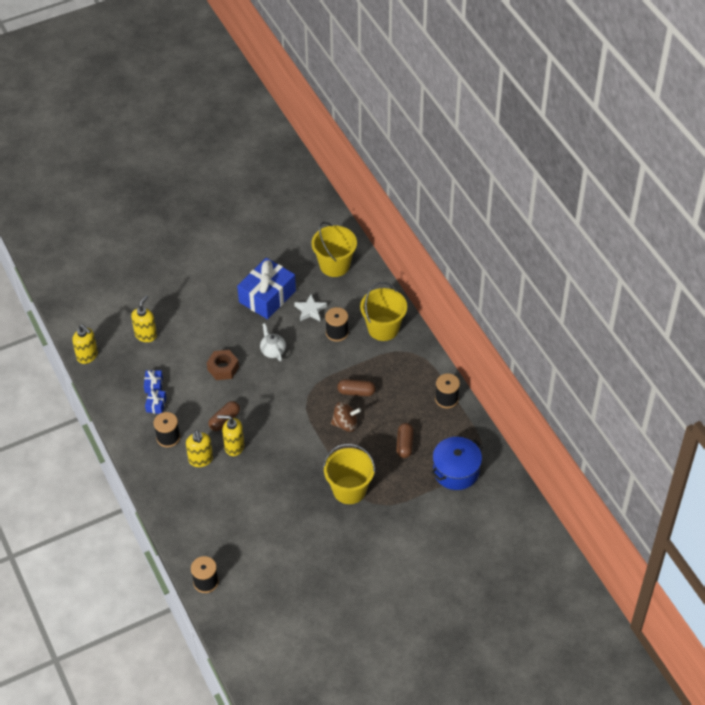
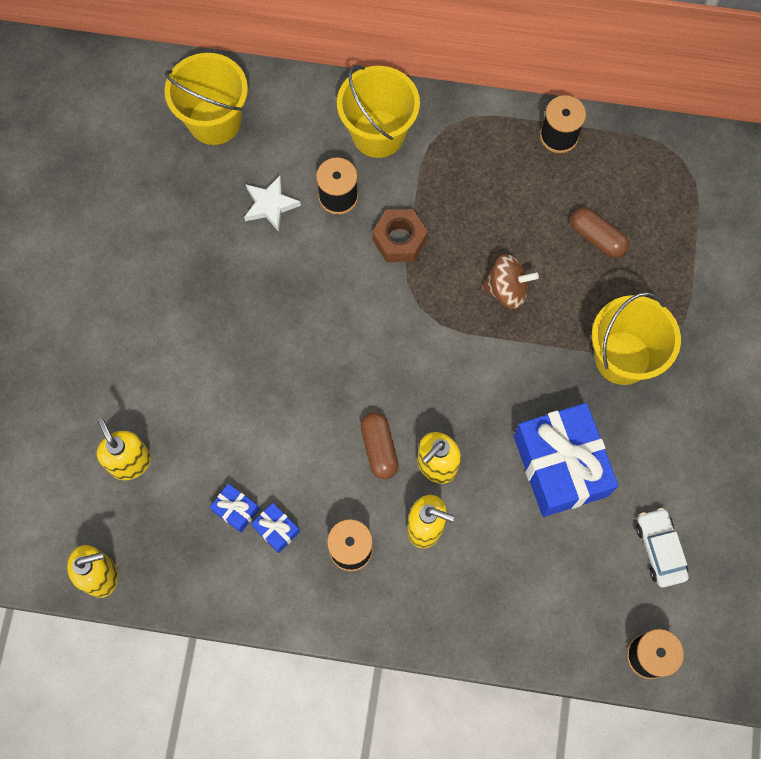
camera: 55 degrees left, 20 degrees up
brown nut [207,350,239,380] -> brown nut moved to [372,209,428,262]
blue gift [237,258,296,319] -> blue gift moved to [514,403,619,517]
white teapot [260,323,286,361] -> none
brown spinning top [331,402,361,432] -> brown spinning top turned 60 degrees clockwise [482,254,539,309]
brown capsule [337,379,375,396] -> none
blue pot [431,437,483,490] -> none
none -> white car [636,508,689,587]

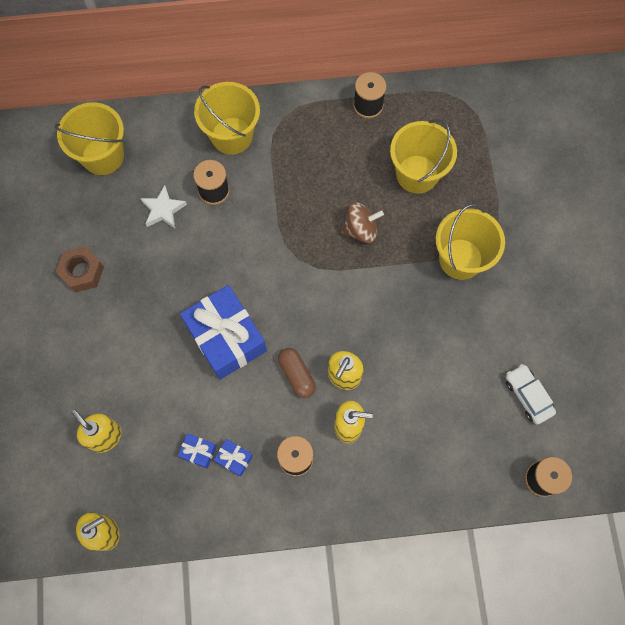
camera: 15 degrees left, 0 degrees up
brown nut [372,209,428,262] -> brown nut moved to [56,246,104,292]
blue gift [514,403,619,517] -> blue gift moved to [180,285,267,380]
brown capsule [570,208,629,258] -> yellow bucket [390,119,457,194]

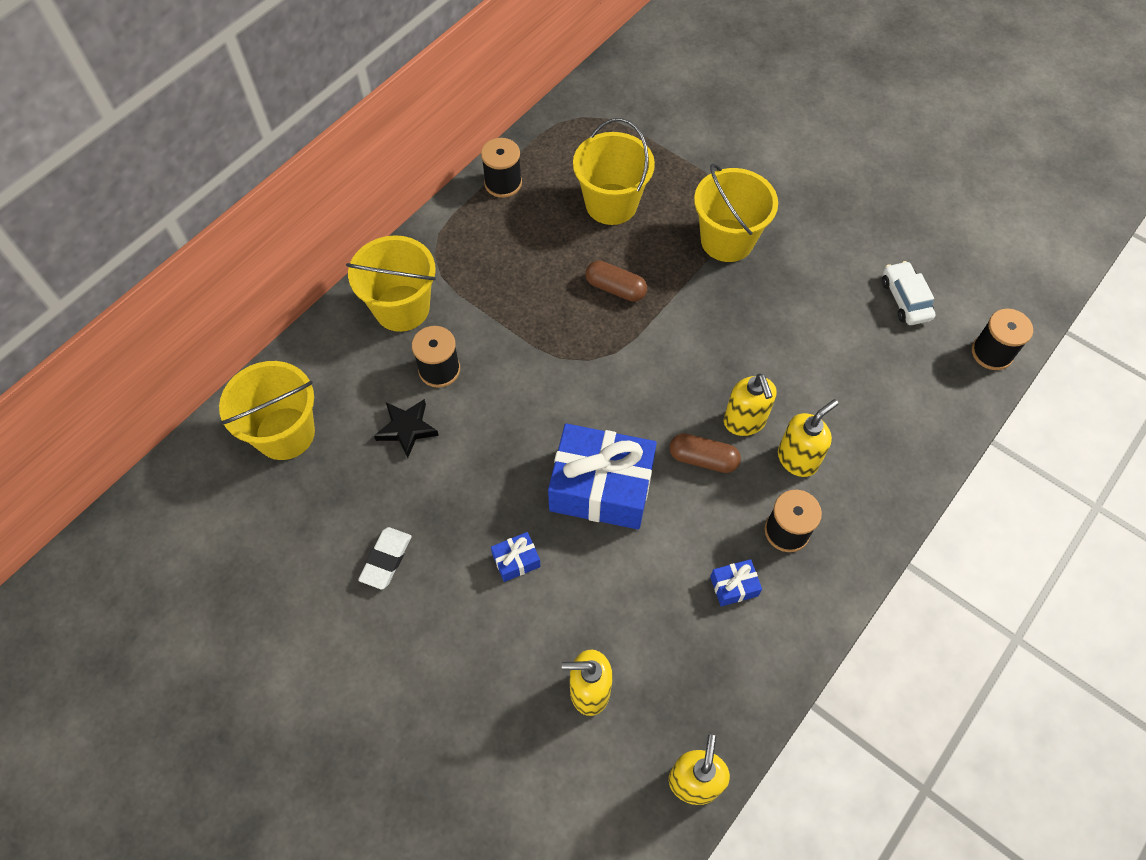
camera: 45 degrees left, 10 degrees down
brown nut [56,246,104,292] -> white eraser [358,527,412,590]
white star [140,185,187,228] -> black star [374,399,439,458]
blue gift [178,433,217,468] -> blue gift moved to [491,532,541,582]
brown spinning top [342,202,384,243] -> brown capsule [586,260,647,302]
white car [506,364,556,425] -> white car turned 60 degrees clockwise [882,261,936,325]

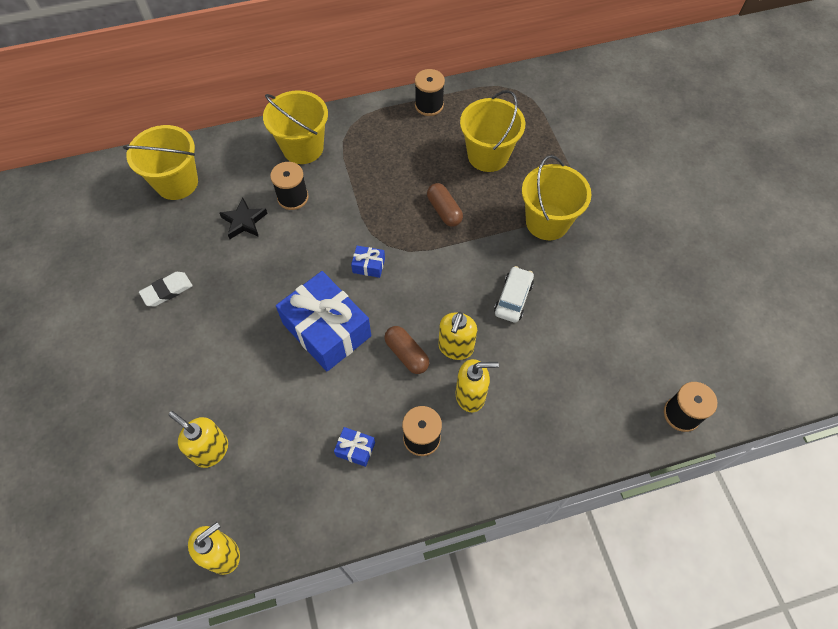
camera: 35 degrees right, 0 degrees up
blue gift [491,532,541,582] -> blue gift moved to [351,246,385,278]
white car [882,261,936,325] -> white car moved to [494,266,534,323]

